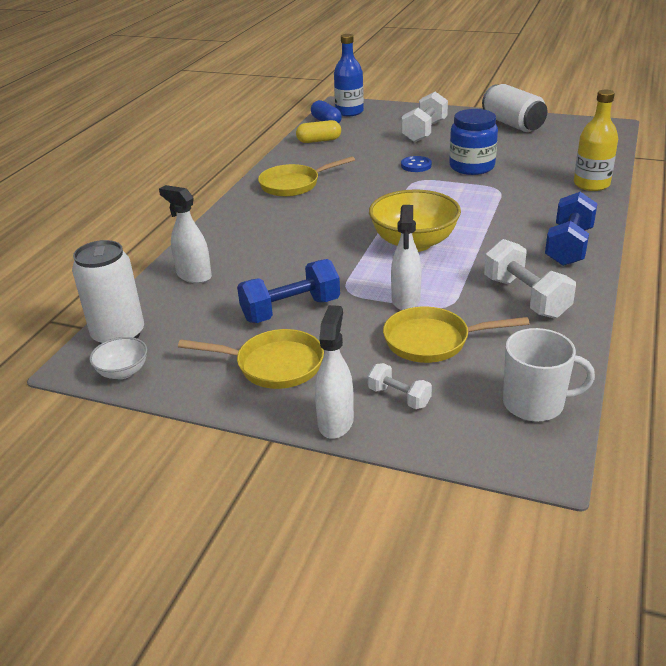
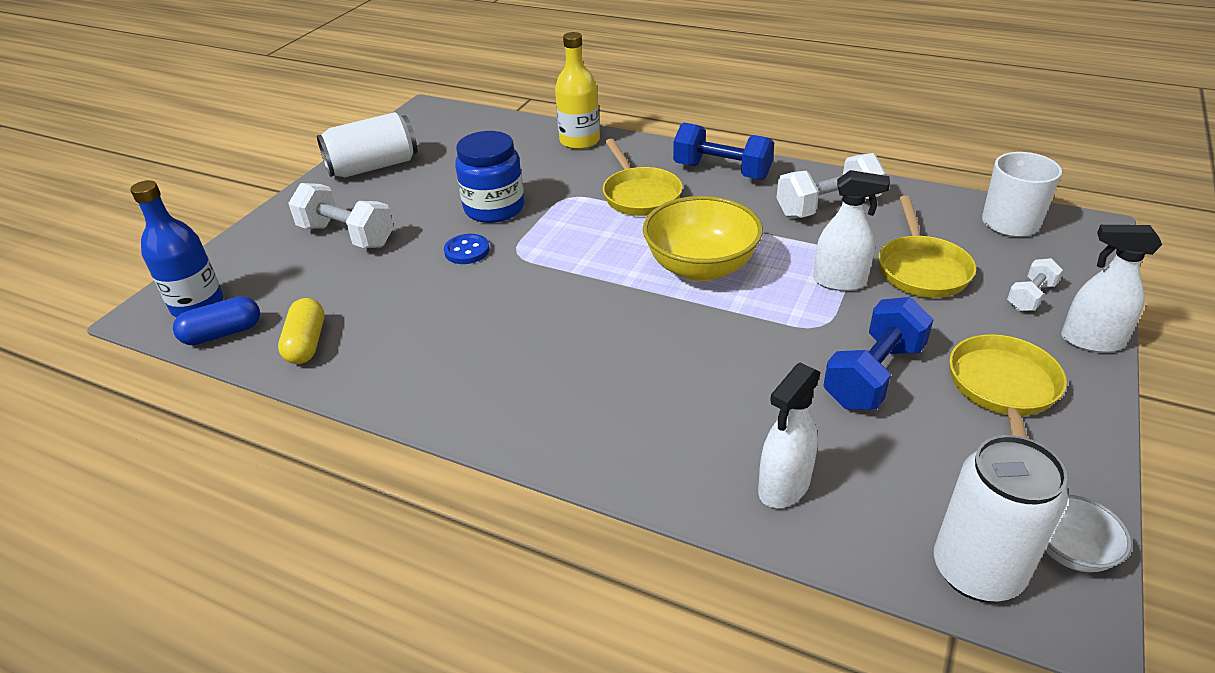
camera: 85 degrees left, 5 degrees up
blue dumbbell [237,259,340,323] -> blue dumbbell turned 60 degrees clockwise [823,297,934,410]
yellow pan [258,156,355,197] -> yellow pan moved to [603,139,683,216]

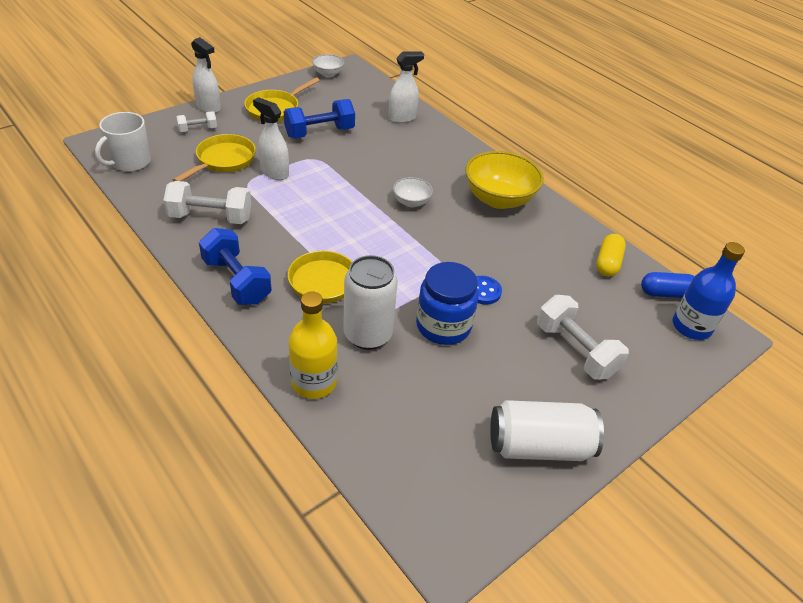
camera: 160 degrees left, 5 degrees up
yellow bowl [643,196,763,281] -> yellow bowl moved to [465,151,544,209]
white can [934,435,1068,602] -> white can moved to [343,255,398,350]
none -> white bowl [393,177,433,207]

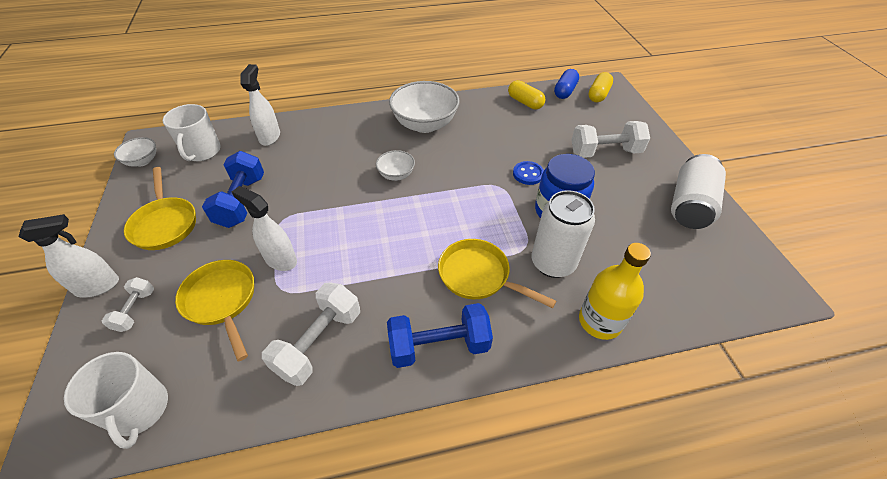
camera: 60 degrees left, 5 degrees up
white spray bottle [253,97,289,180] -> white spray bottle turned 60 degrees clockwise [232,186,297,271]
yellow bowl [465,151,544,209] -> white bowl [389,81,460,133]
blue bottle [673,242,745,340] -> yellow capsule [588,72,613,102]
none -> white mug [163,104,221,161]

